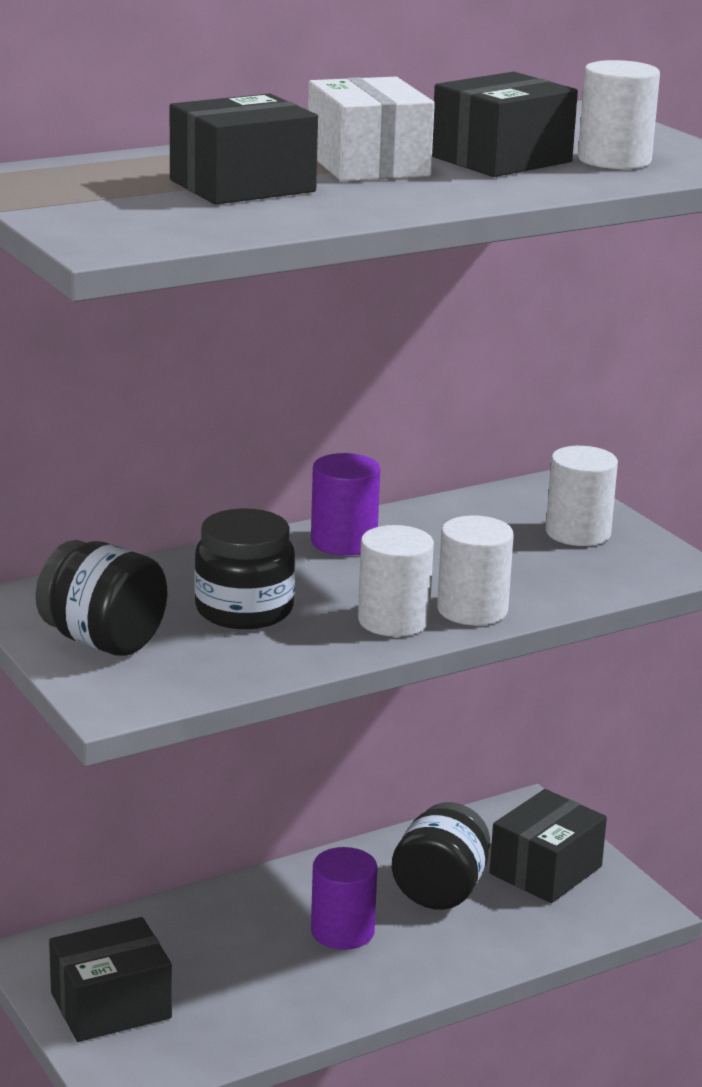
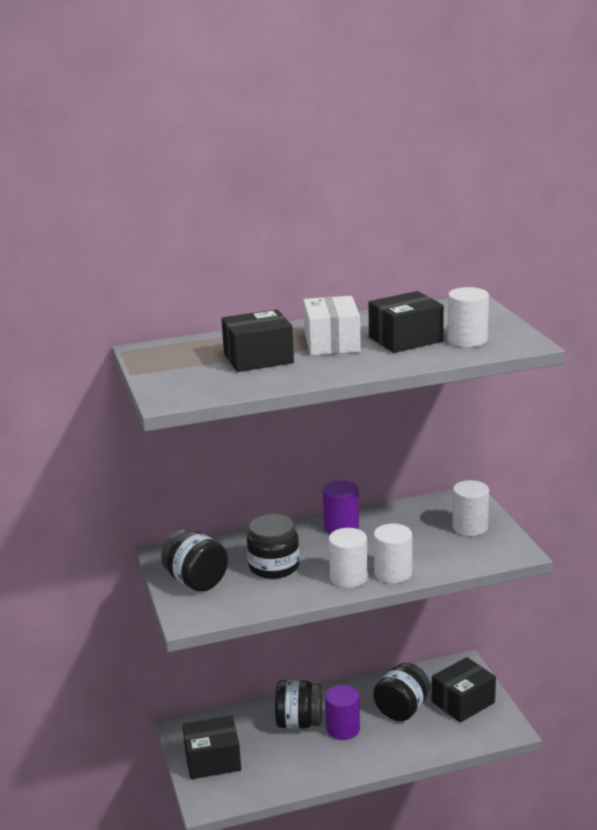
camera: 15 degrees right, 0 degrees up
none -> black jar [275,680,322,729]

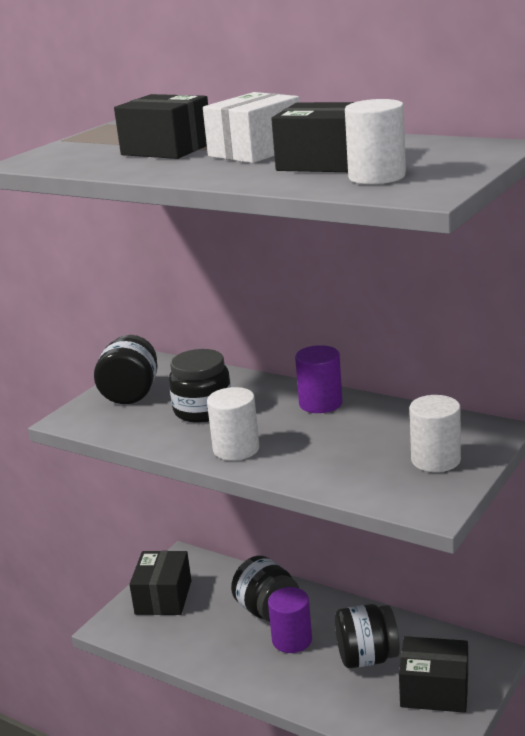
camera: 50 degrees right, 0 degrees up
black box [182,716,241,779] -> black box turned 60 degrees clockwise [129,551,192,615]
white cylinder [374,523,412,583] -> none

